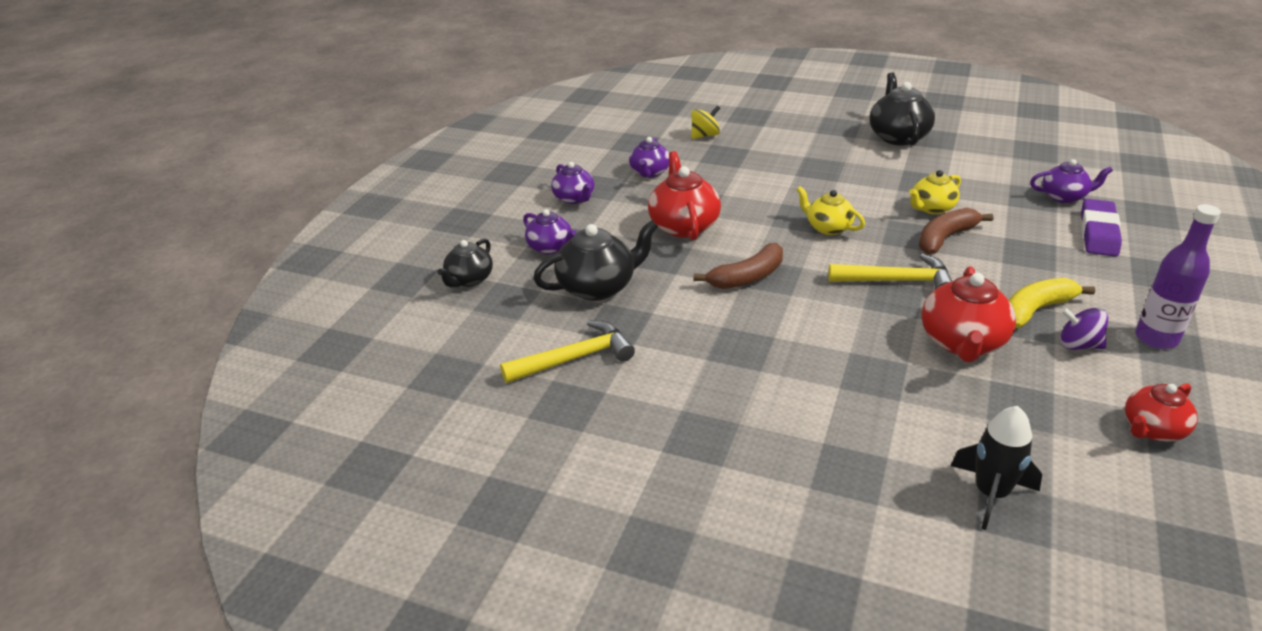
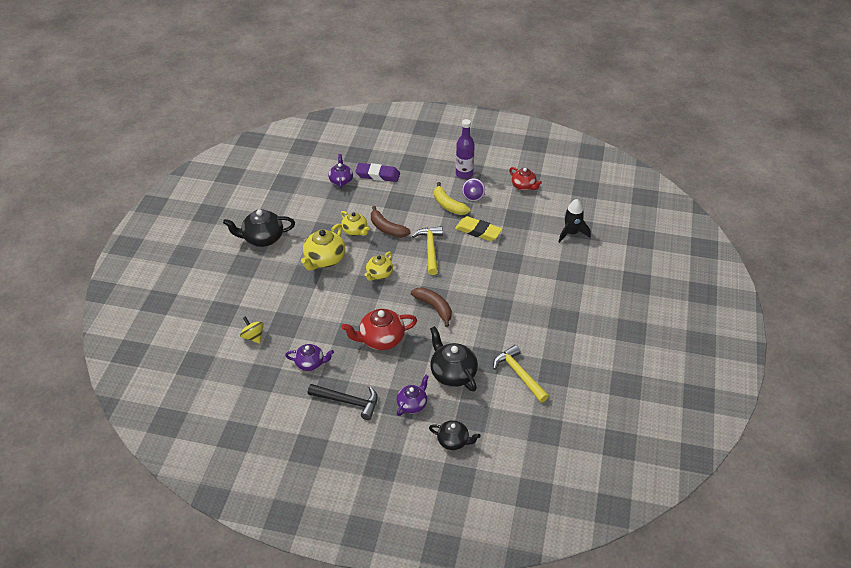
camera: 100 degrees left, 10 degrees up
purple teapot [551,162,594,204] -> black hammer [308,384,378,420]
red teapot [921,266,1016,363] -> yellow eraser [455,216,502,241]
none -> yellow teapot [301,224,345,271]

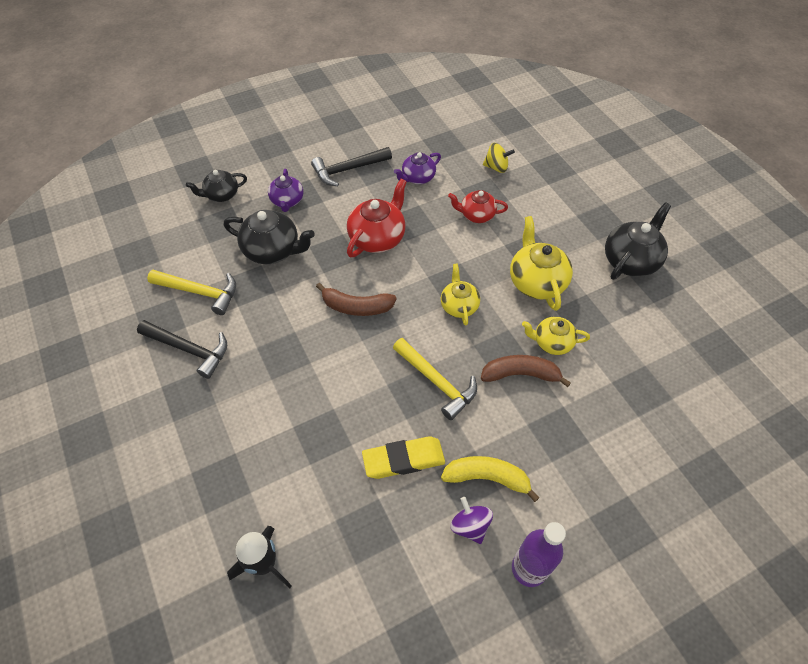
camera: 140 degrees right, 10 degrees up
purple teapot [328,154,353,189] -> none
purple eraser [355,163,400,182] -> none
red teapot [509,167,542,191] -> red teapot moved to [448,190,508,223]
none -> black hammer [137,320,227,379]

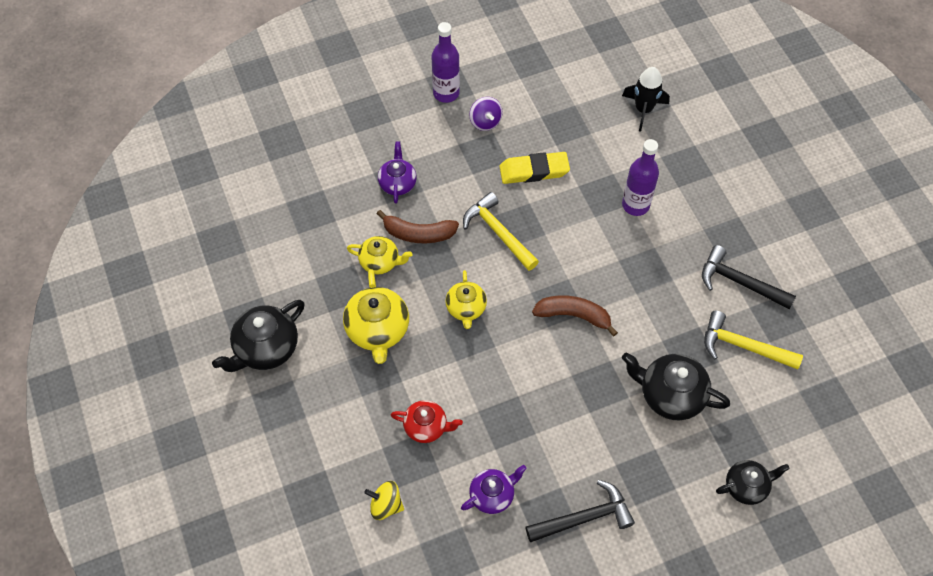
camera: 175 degrees left, 5 degrees up
purple teapot [268,169,303,212] -> purple teapot moved to [378,141,417,204]
red teapot [347,179,407,257] -> none
yellow banana [441,456,540,502] -> none
none -> purple bottle [622,139,659,216]

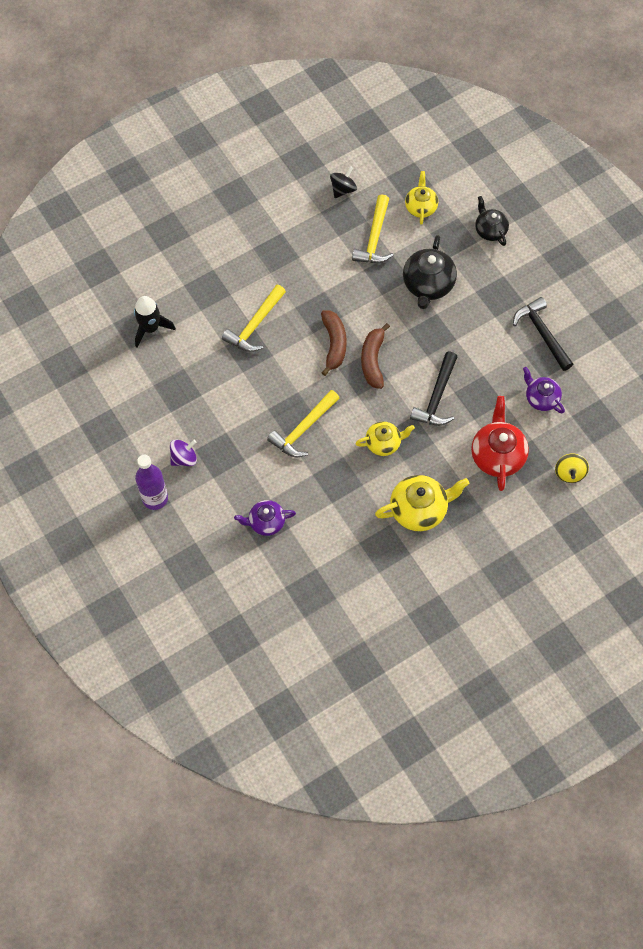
camera: 100 degrees left, 5 degrees up
black teapot [212,300,305,372] -> none
yellow teapot [347,236,413,274] -> yellow teapot moved to [405,171,438,225]
brown banana [377,210,459,243] -> brown banana moved to [321,310,347,376]
red teapot [391,400,463,443] -> red teapot [471,396,529,491], size x1.58
yellow eraser [499,152,570,184] -> none
purple bottle [622,139,659,216] -> yellow hammer [222,284,286,352]
black hammer [702,245,796,309] -> black hammer moved to [410,352,458,426]
none -> black spinning top [330,166,357,198]

